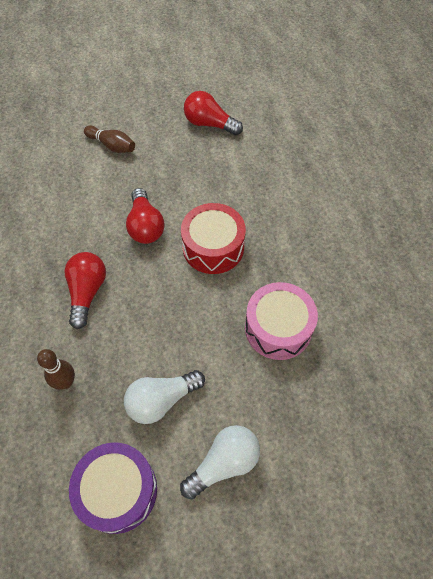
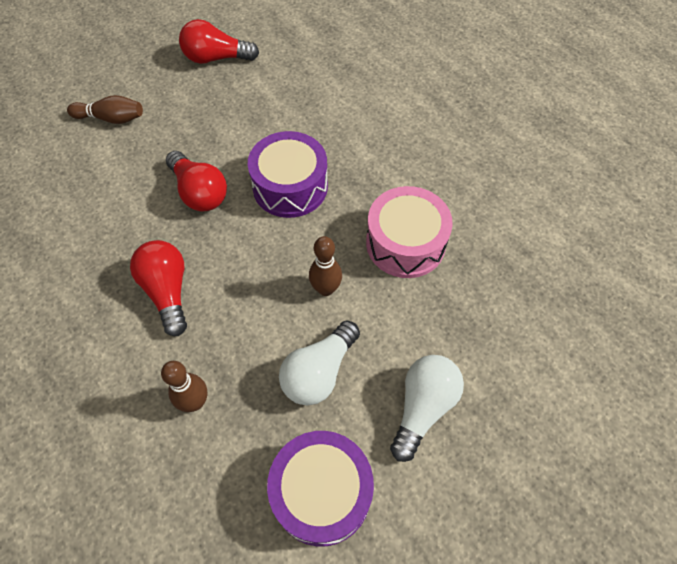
camera: 25 degrees left, 0 degrees up
red drum [181,203,246,274] -> purple drum [248,131,328,218]
none -> brown bowling pin [309,236,342,296]

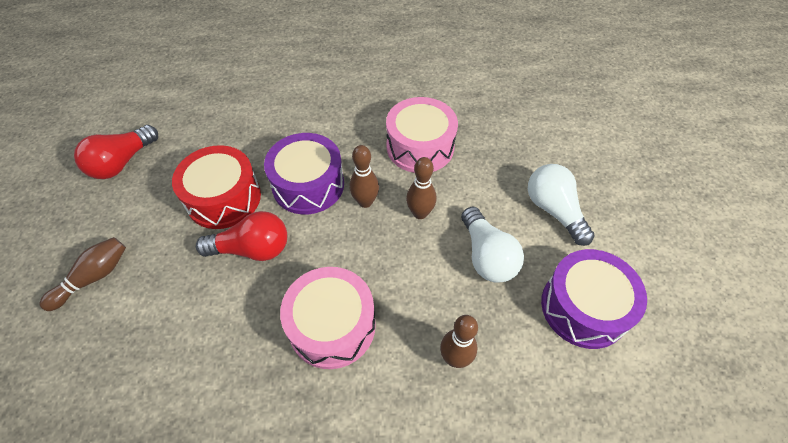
camera: 55 degrees left, 5 degrees down
red light bulb [130,240,187,336] -> pink drum [280,267,376,369]
none -> red drum [172,145,261,229]
none -> brown bowling pin [349,145,379,208]

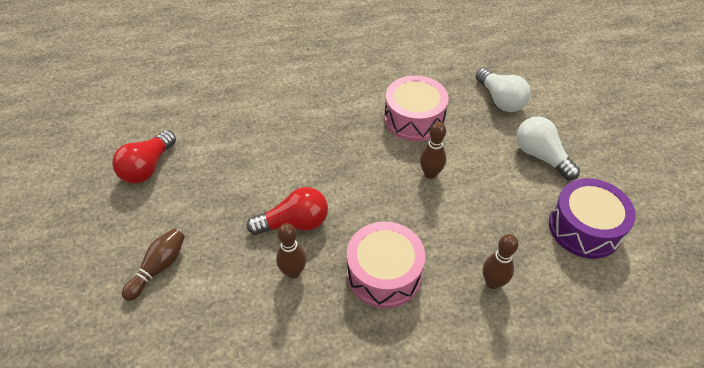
camera: 10 degrees left, 5 degrees down
red drum [172,145,261,229] -> none
purple drum [264,133,344,214] -> none
brown bowling pin [349,145,379,208] -> brown bowling pin moved to [276,223,306,279]
white light bulb [461,207,524,283] -> white light bulb moved to [476,68,531,112]

